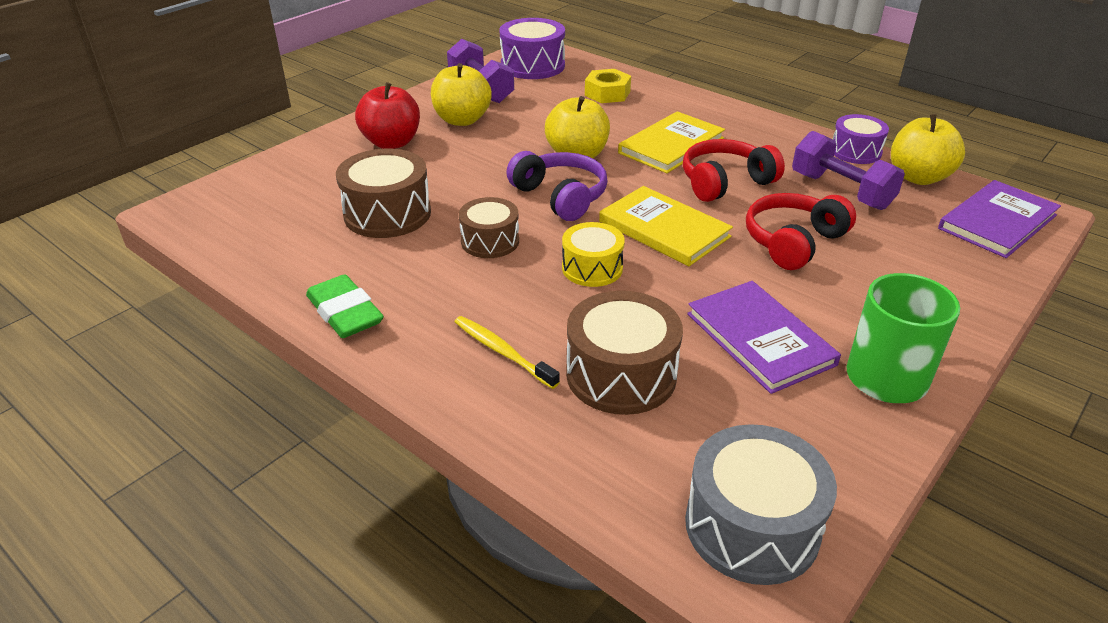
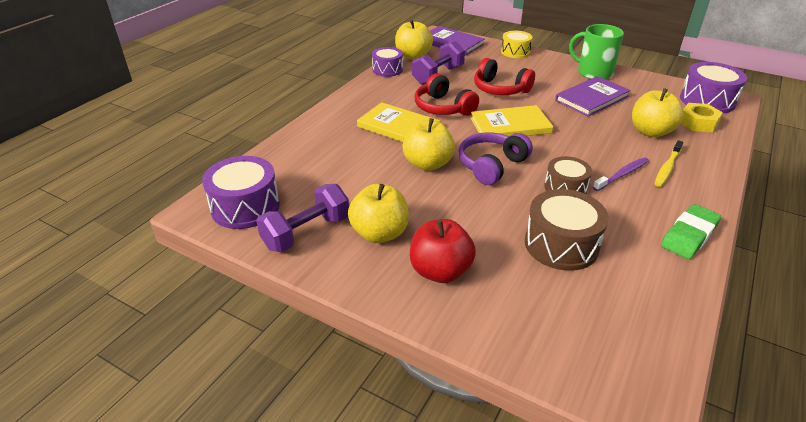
camera: 100 degrees left, 0 degrees up
yellow drum [562,222,625,287] -> yellow drum moved to [501,31,532,58]
brown drum [566,291,683,415] -> yellow apple [632,88,684,137]
yellow nut [585,69,631,103] -> yellow nut moved to [681,103,723,132]
yellow book [599,186,733,266] -> yellow book turned 45 degrees clockwise [470,105,553,136]
grey drum [685,424,837,585] -> purple drum [680,62,747,113]
none -> purple toothbrush [593,157,649,191]

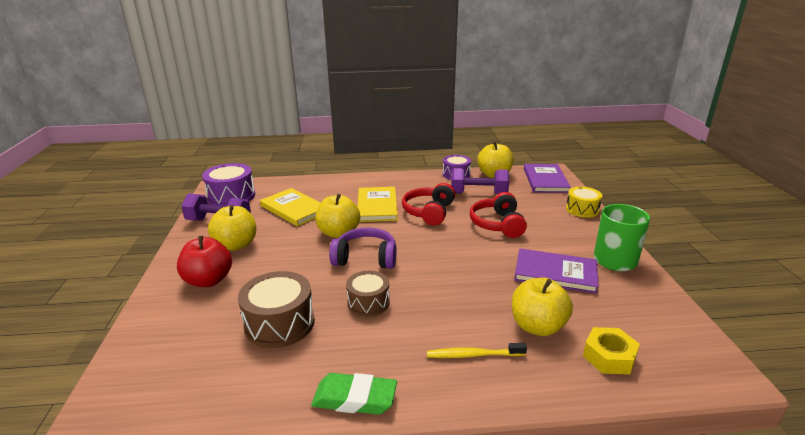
camera: 55 degrees right, 10 degrees down
yellow book [470,105,553,136] -> yellow book moved to [260,188,321,226]
purple toothbrush [593,157,649,191] -> none
purple drum [680,62,747,113] -> none

